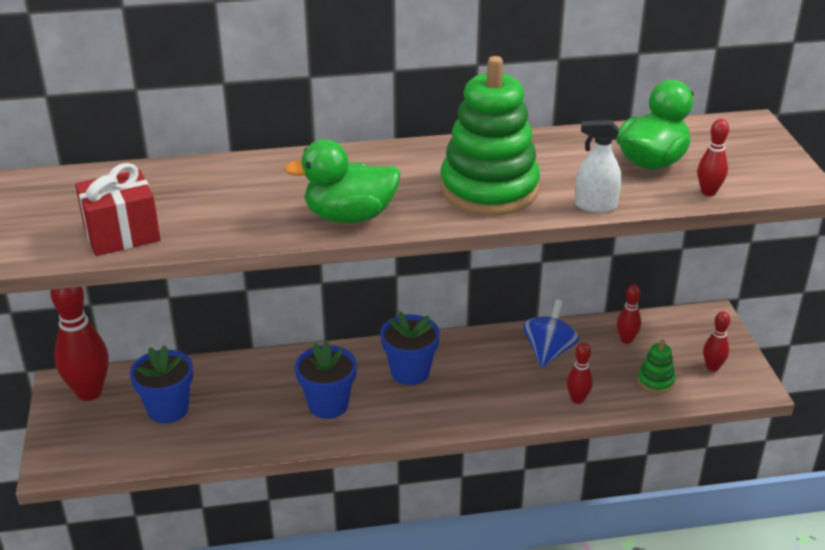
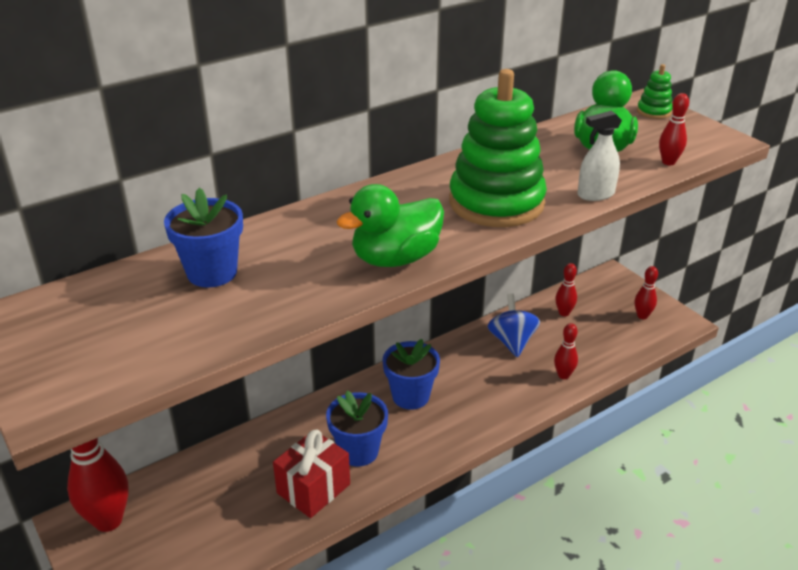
camera: 25 degrees left, 0 degrees up
red gift [75,163,161,256] -> red gift moved to [273,430,350,518]
blue flower pot [130,345,193,424] -> blue flower pot moved to [164,188,243,287]
green stacking toy [638,340,675,393] -> green stacking toy moved to [637,64,672,119]

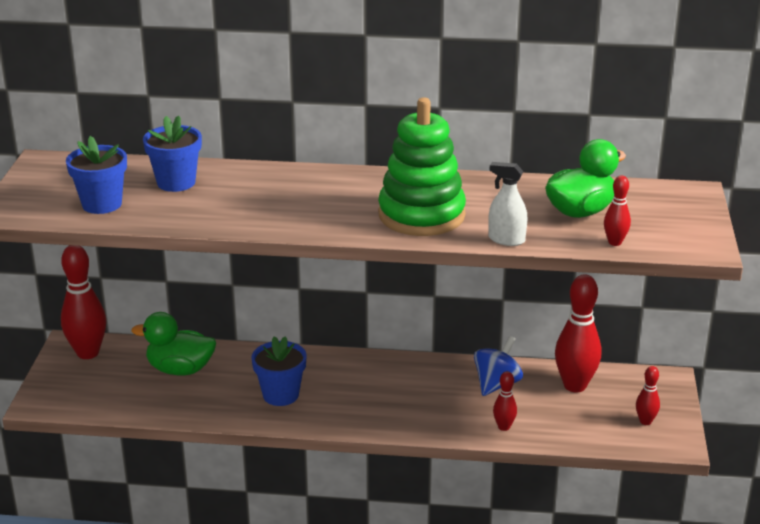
camera: 40 degrees right, 5 degrees down
red gift [273,430,350,518] -> none
green duck [336,184,444,267] -> green duck moved to [131,312,216,375]
blue flower pot [382,339,440,410] -> blue flower pot moved to [66,136,127,214]
red bowling pin [555,263,577,316] -> red bowling pin [555,274,601,392], size x2.00
green stacking toy [637,64,672,119] -> none

